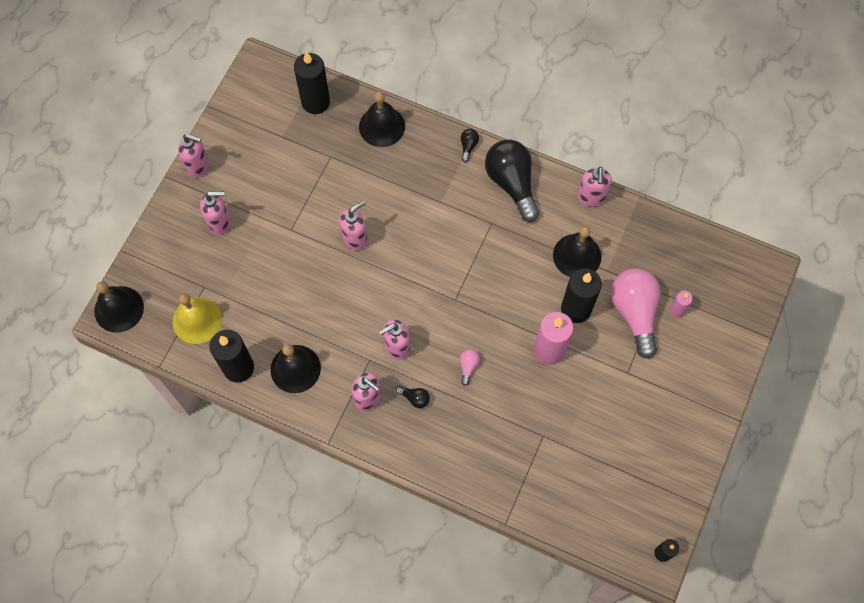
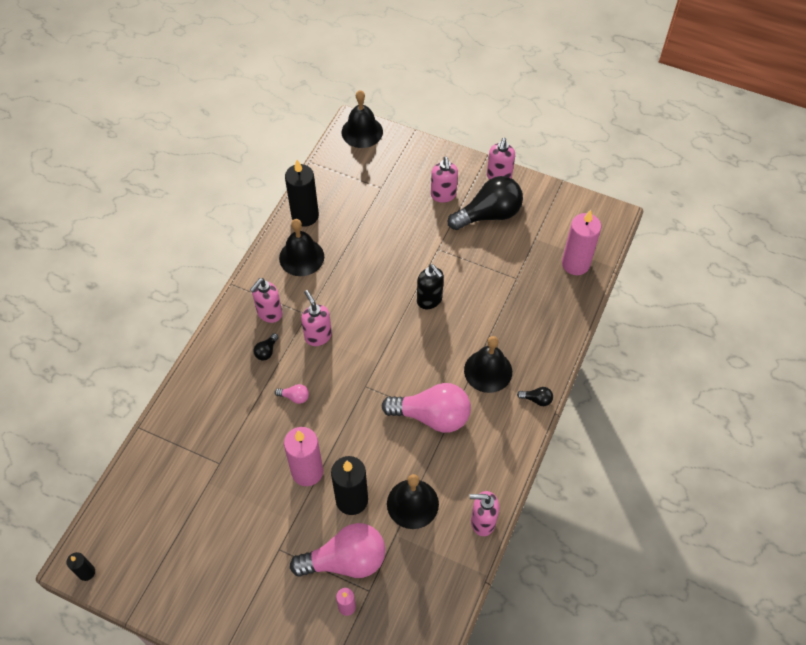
camera: 90 degrees right, 10 degrees down
yellow bell [173,293,222,344] -> none
black candle [294,52,330,114] -> pink candle [562,210,601,275]
pink soap dispenser [339,201,367,250] -> black soap dispenser [417,264,444,309]
black bell [359,91,405,147] -> black bell moved to [464,336,512,393]
black light bulb [485,140,539,222] -> black light bulb moved to [448,176,523,230]
none -> pink light bulb [381,383,471,433]

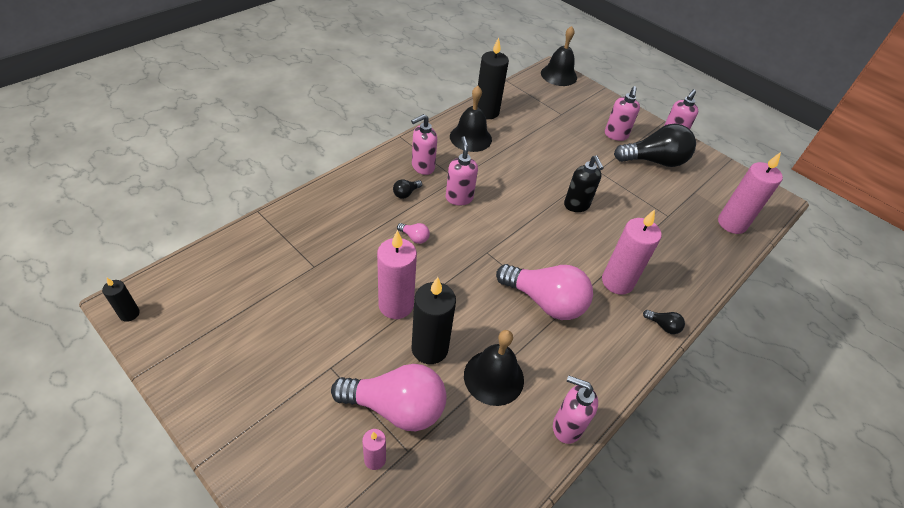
camera: 15 degrees right, 10 degrees down
black bell [464,336,512,393] -> pink candle [602,209,661,295]

